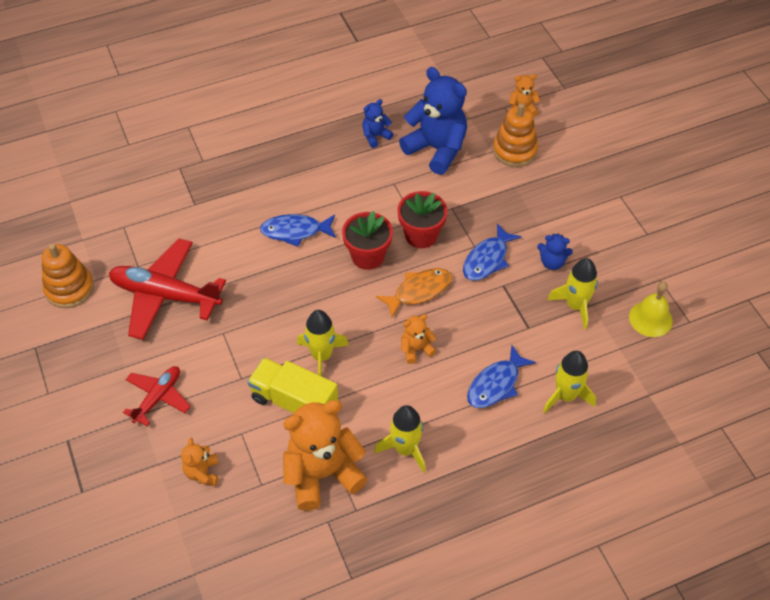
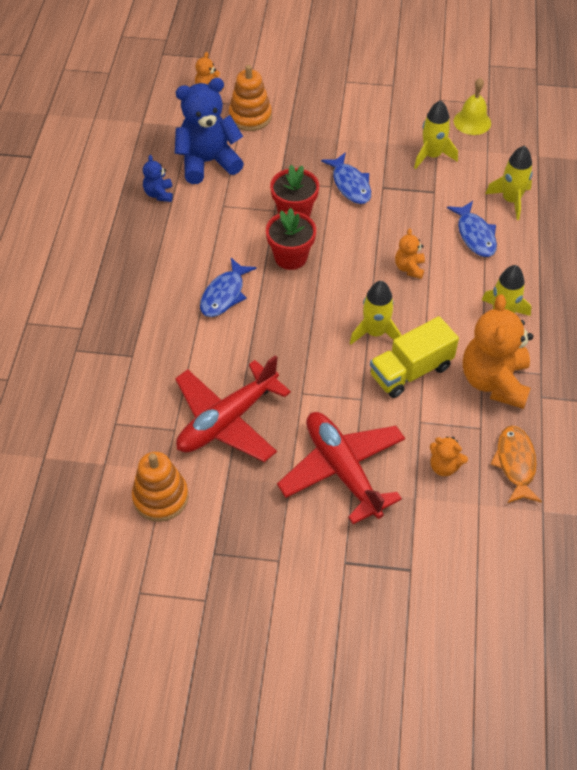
camera: 60 degrees left, 0 degrees up
red plane [123,366,191,426] -> red plane [277,412,405,524], size x1.76
orange fish [376,268,452,317] -> orange fish moved to [491,426,542,503]
blue teddy bear [537,233,573,270] -> none

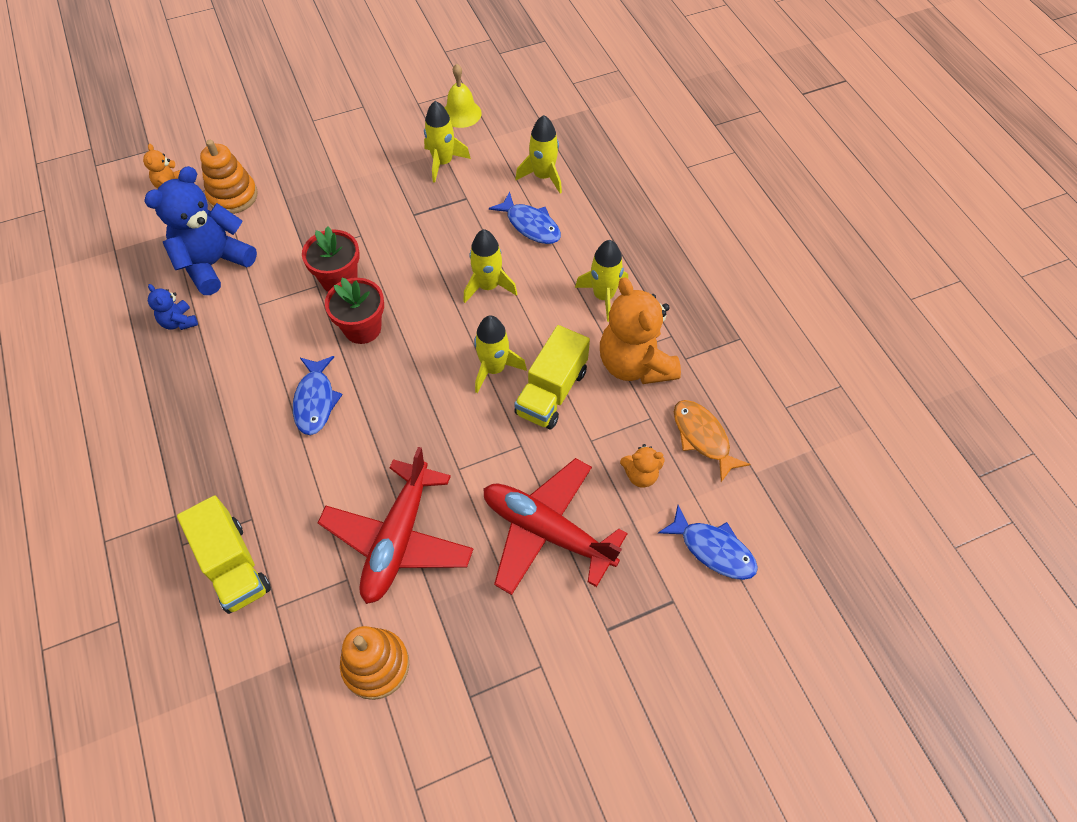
camera: 30 degrees left, 5 degrees up
blue fish [321,152,371,204] -> blue fish moved to [658,505,758,580]
orange teddy bear [395,228,425,279] -> yellow rocket [463,229,517,303]
none -> yellow truck [177,495,271,614]

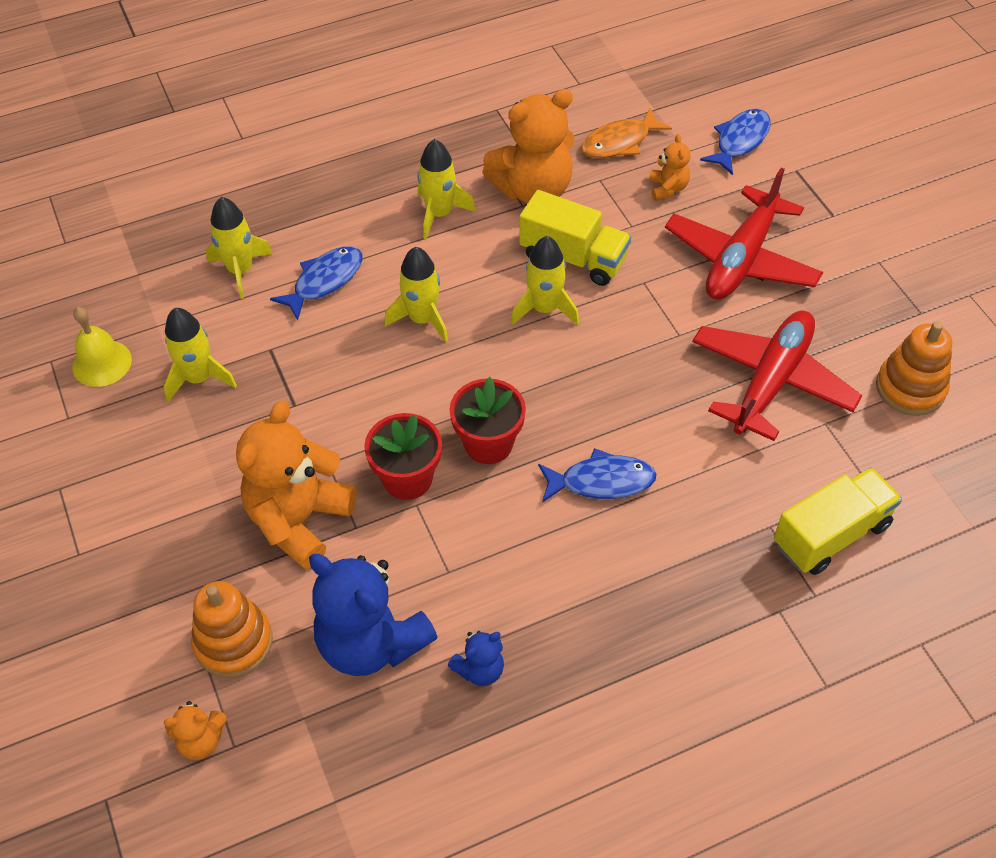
camera: 90 degrees left, 5 degrees down
red plane [318,447,473,604] -> red plane turned 75 degrees counterclockwise [692,310,862,441]
none -> orange teddy bear [236,401,357,569]

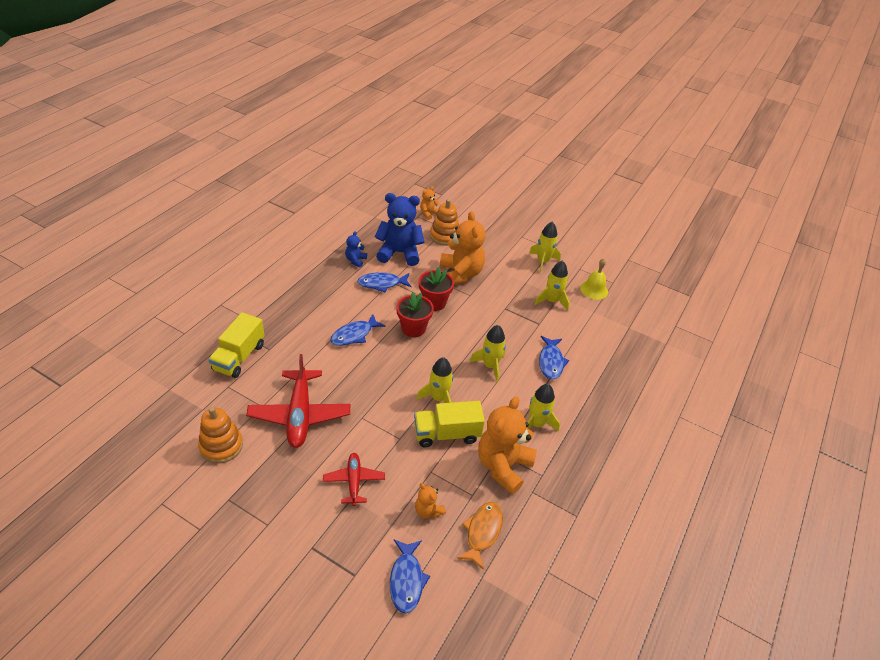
camera: 140 degrees right, 10 degrees down
yellow rocket [206,197,273,299] -> yellow rocket moved to [529,222,561,273]
red plane [665,168,823,300] -> red plane [323,453,385,506], size x0.57
none -> blue fish [357,272,411,292]

